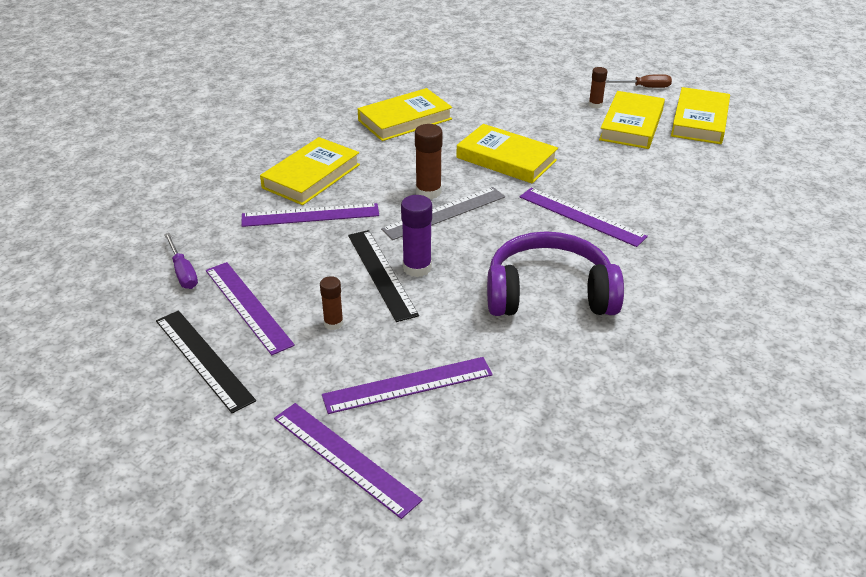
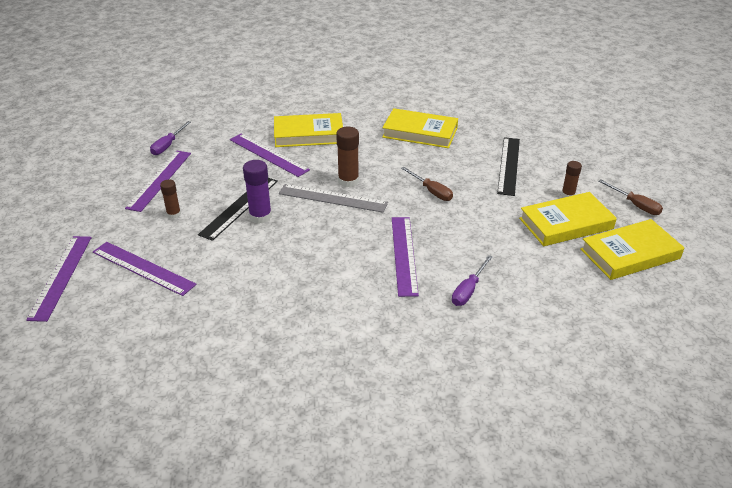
camera: 50 degrees right, 0 degrees up
black ruler [156,310,256,413] -> black ruler moved to [497,137,520,196]
yellow book [456,124,558,184] -> brown screwdriver [401,167,453,201]
purple headphones [487,231,624,316] -> none
none -> purple screwdriver [452,255,493,306]

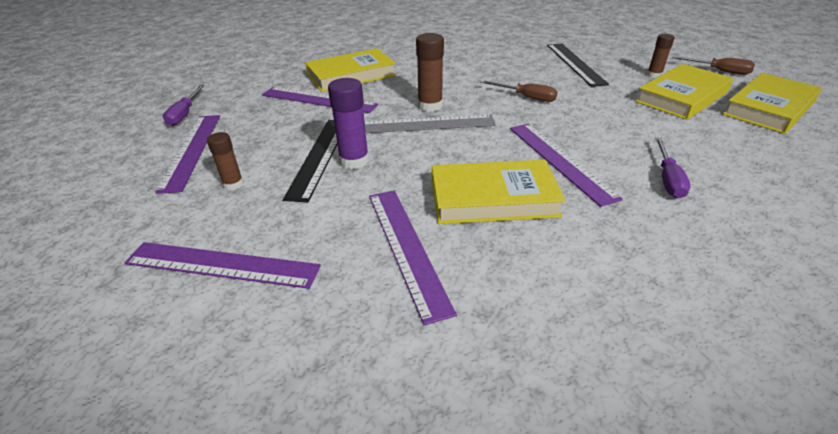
camera: 20 degrees left, 0 degrees up
purple ruler [26,236,92,322] -> purple ruler moved to [369,190,457,325]
yellow book [382,108,458,148] -> yellow book moved to [432,160,566,224]

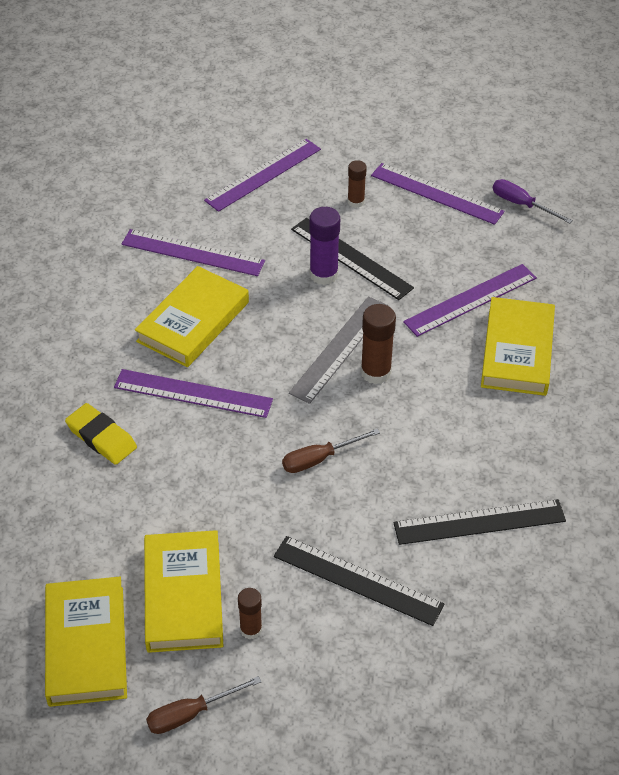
camera: 125 degrees right, 10 degrees up
purple screwdriver [655,137,691,198] -> yellow eraser [65,403,137,465]
none -> black ruler [393,499,566,545]

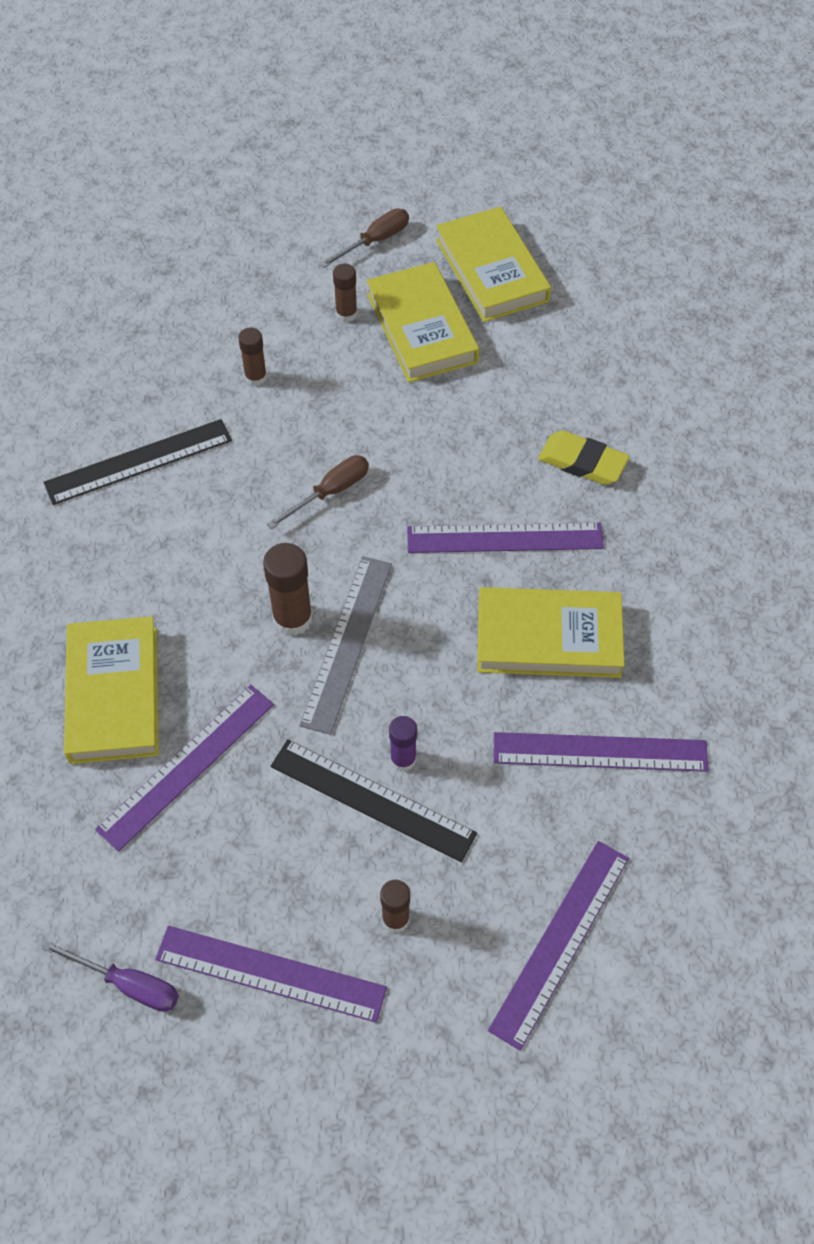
camera: 165 degrees right, 10 degrees up
yellow book [135,266,249,367] -> yellow book turned 75 degrees clockwise [477,587,625,678]
black ruler [274,536,444,626] -> brown glue stick [238,328,267,386]
purple glue stick [309,207,340,285] -> purple glue stick [389,716,417,771], size x0.63

